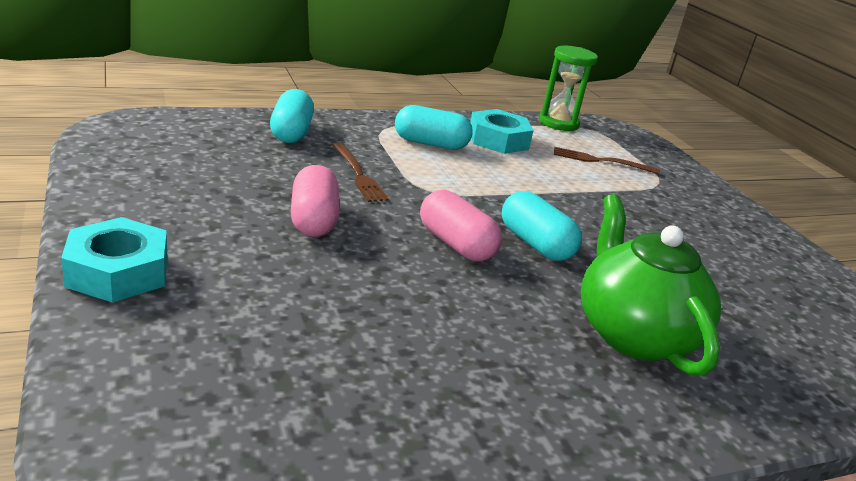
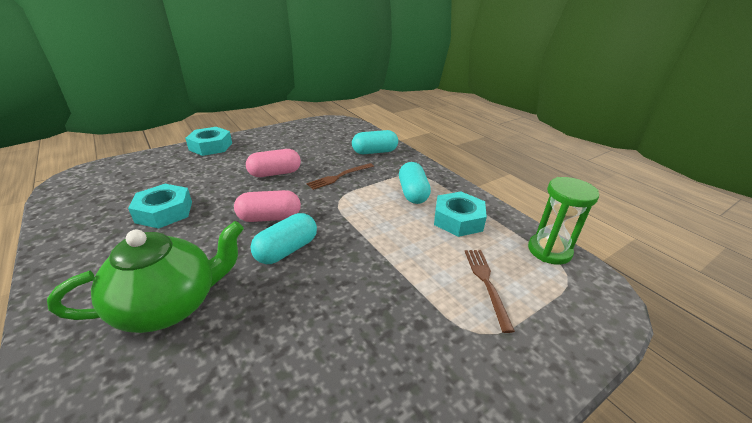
camera: 80 degrees right, 5 degrees up
pink capsule [420,190,502,261] -> pink capsule turned 45 degrees clockwise [234,190,301,222]
none -> turquoise nut [128,184,192,229]

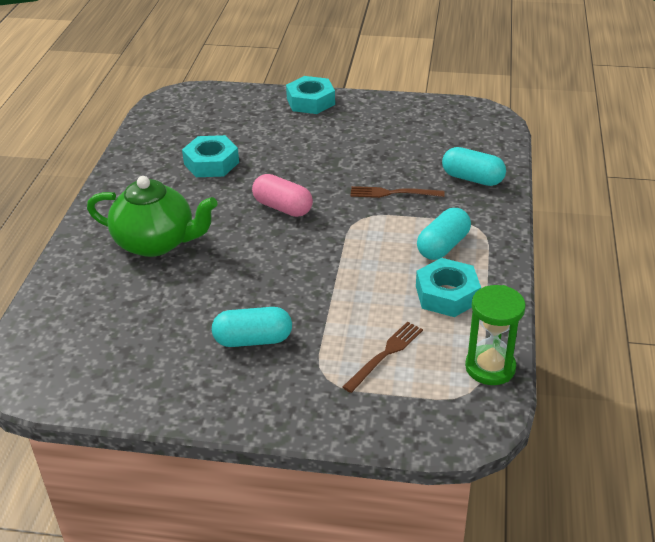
camera: 45 degrees right, 5 degrees up
pink capsule [246,149,301,177] -> none
turquoise capsule [250,213,317,264] -> turquoise capsule moved to [212,307,292,347]

